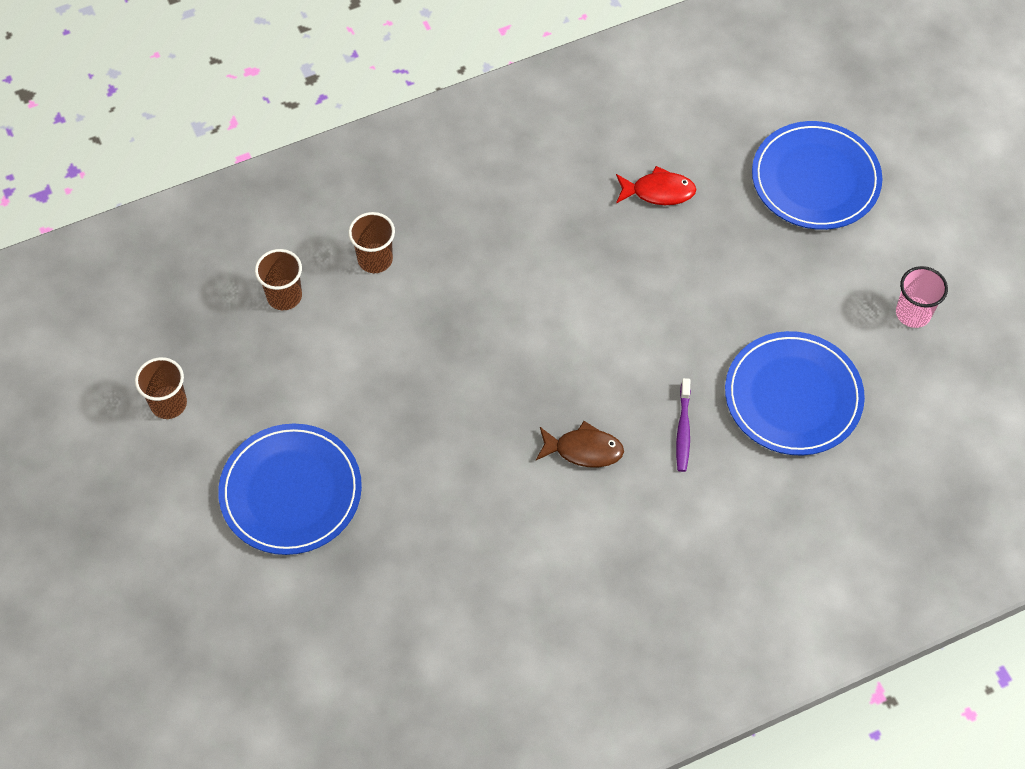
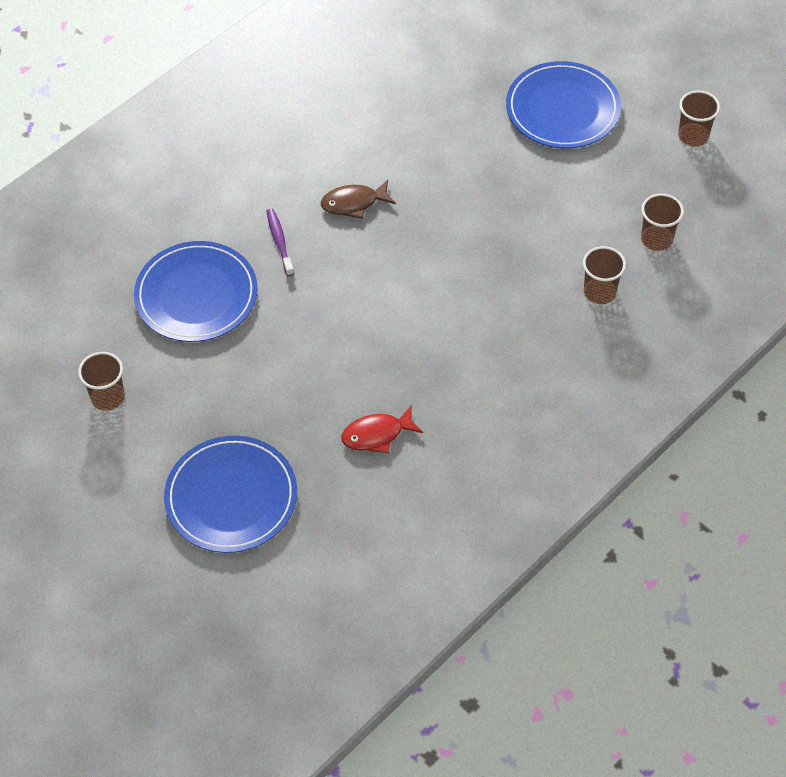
camera: 160 degrees right, 5 degrees down
pink cup [896,266,948,328] -> brown cup [78,352,125,411]

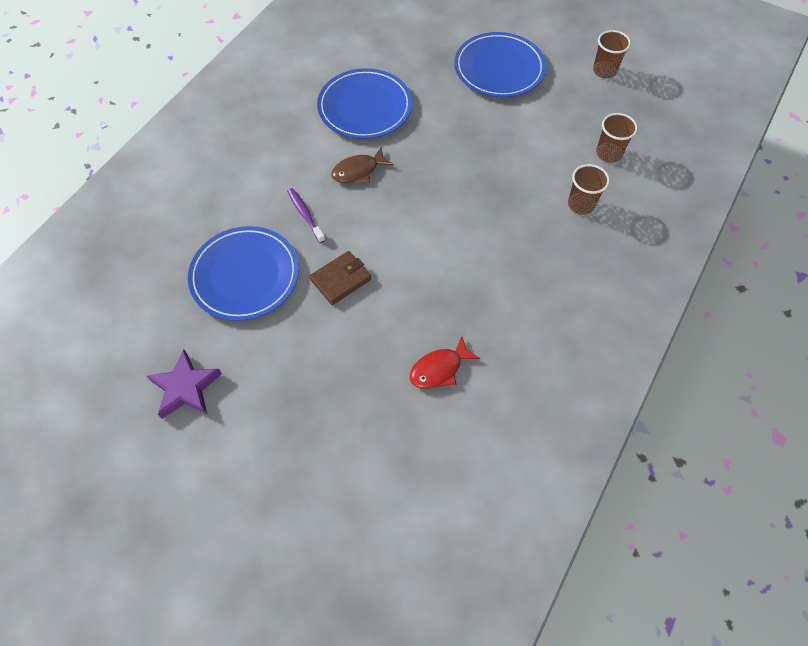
camera: 15 degrees left, 5 degrees up
brown cup [78,352,125,411] -> purple star [147,350,222,419]
blue plate [164,436,297,553] -> blue plate moved to [317,68,412,139]
none -> brown wallet [309,251,371,305]

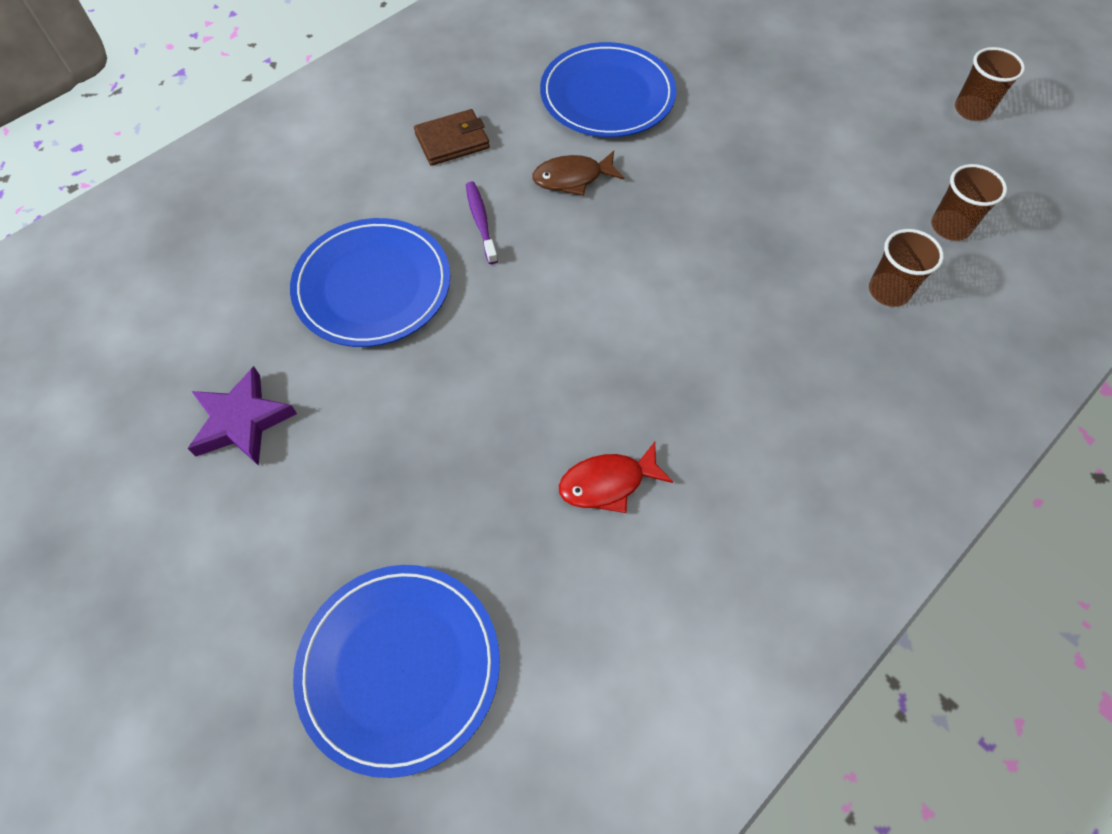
camera: 15 degrees right, 0 degrees up
brown wallet [309,251,371,305] -> brown wallet moved to [414,109,490,166]
blue plate [454,32,546,98] -> blue plate moved to [293,565,500,778]

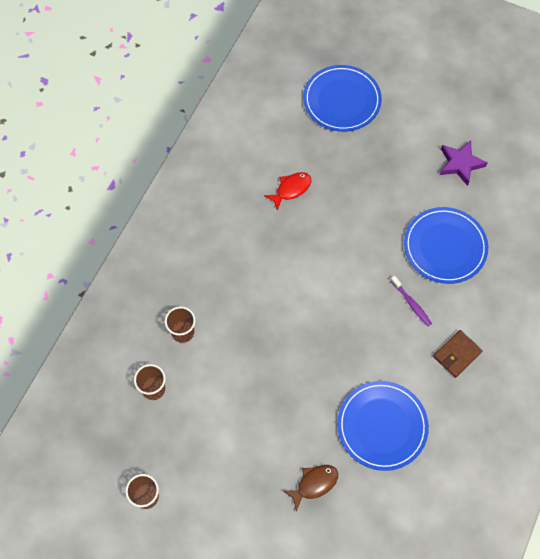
camera: 160 degrees right, 5 degrees up
brown fish [532,151,624,196] -> brown fish moved to [283,465,338,512]

